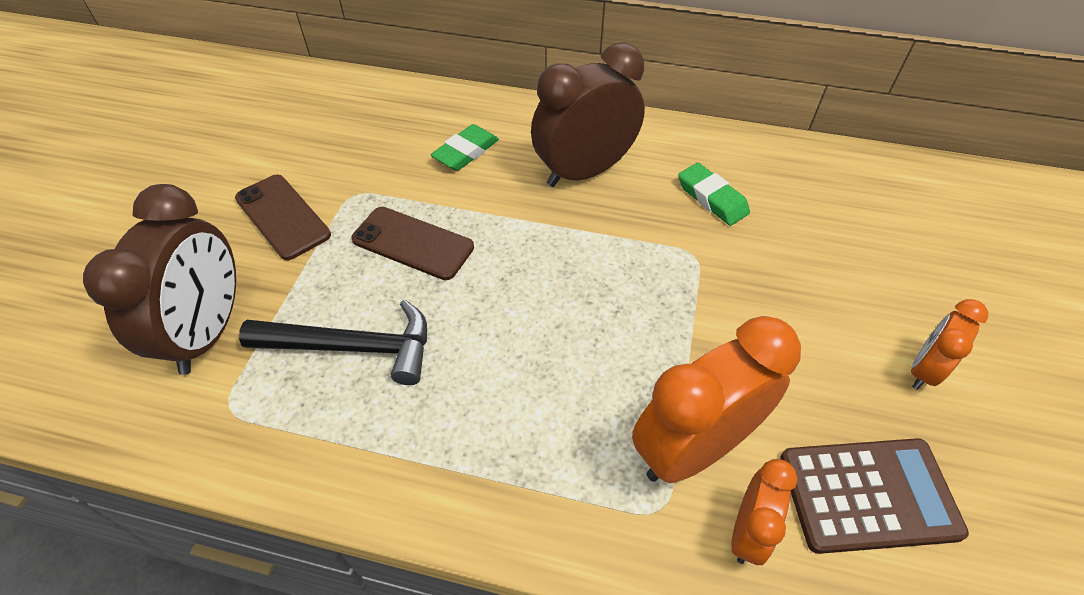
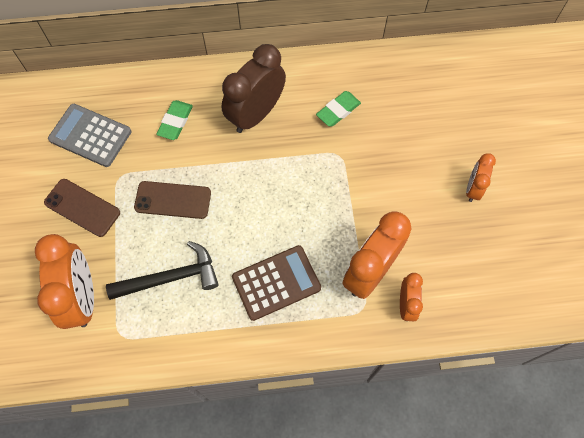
camera: 20 degrees left, 15 degrees up
brown clock [83,184,236,375] -> orange clock [35,234,94,329]
green eraser [678,163,750,226] -> green eraser turned 75 degrees counterclockwise [316,91,361,127]
brown calculator [780,438,969,554] -> brown calculator moved to [232,245,321,321]
none -> grey calculator [48,104,131,167]

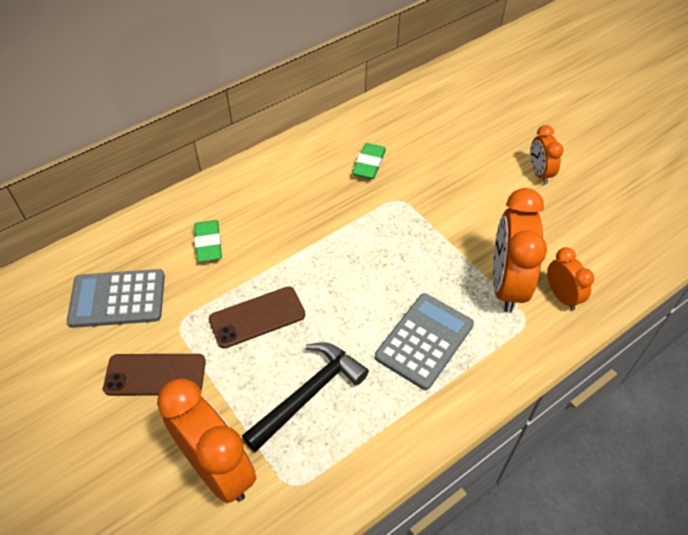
camera: 30 degrees left, 15 degrees down
brown clock [222,44,286,133] -> none
brown calculator [232,245,321,321] -> grey calculator [375,293,474,390]

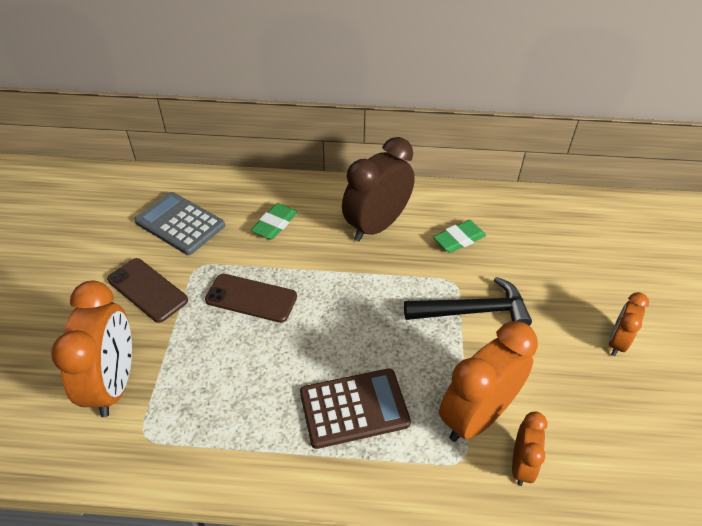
camera: 40 degrees right, 5 degrees down
black hammer [242,342,369,452] -> black hammer moved to [404,277,532,326]
grey calculator [375,293,474,390] -> brown calculator [300,368,411,449]
none -> brown clock [342,137,415,241]

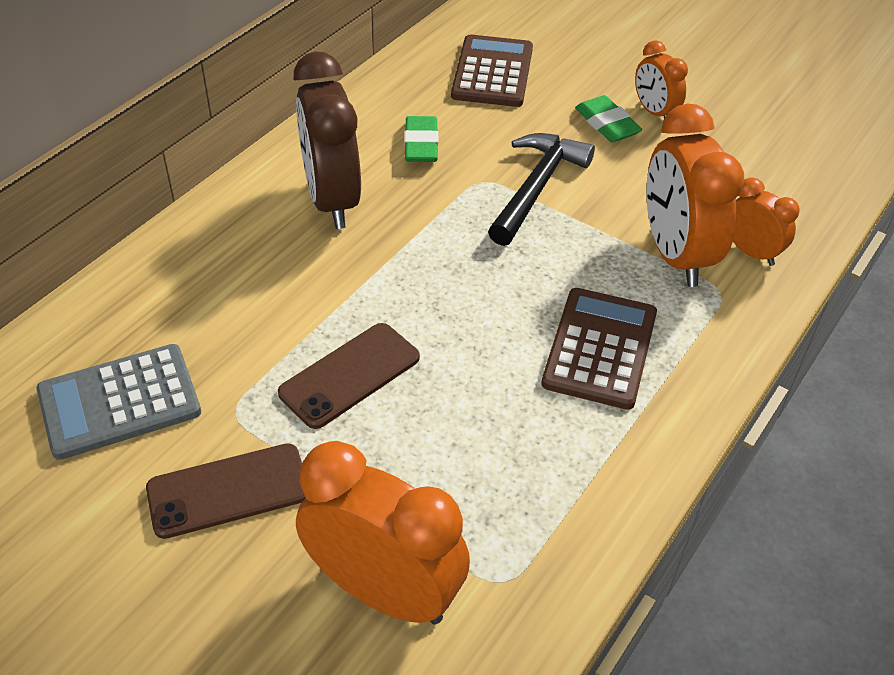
camera: 60 degrees left, 0 degrees up
green eraser [251,203,298,240] -> green eraser moved to [575,95,642,142]
none -> brown calculator [451,35,533,107]

